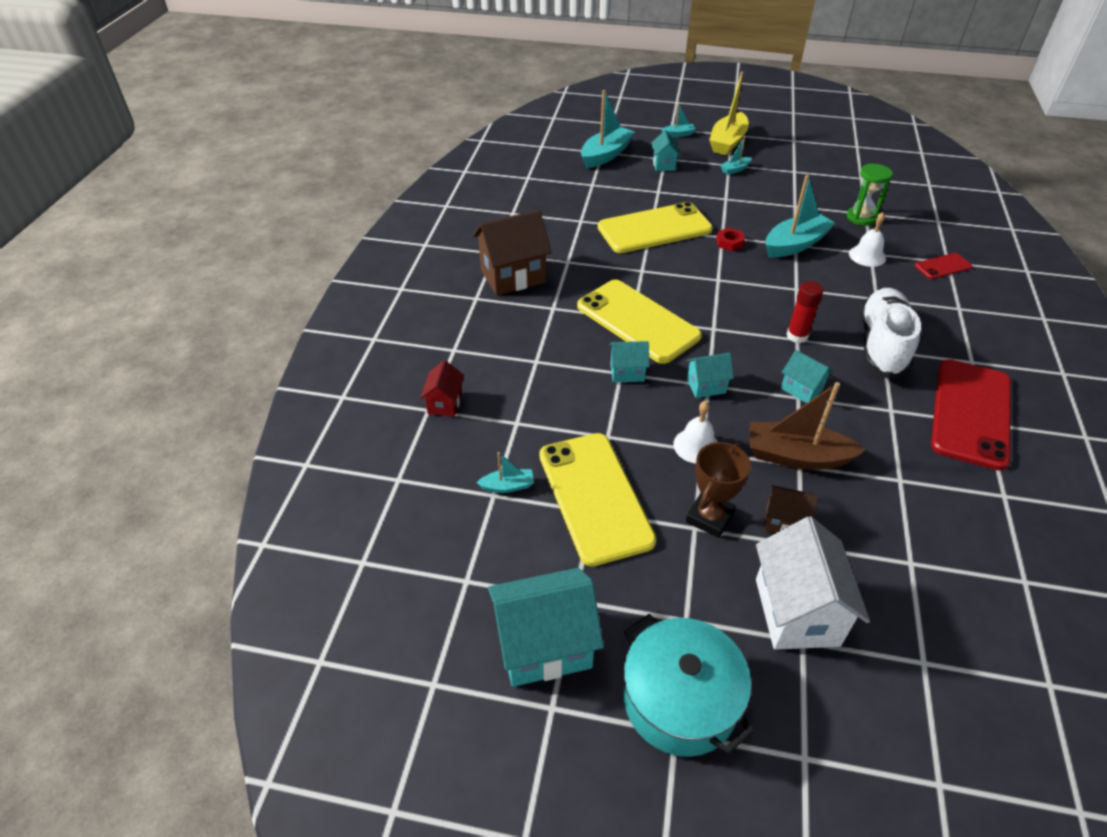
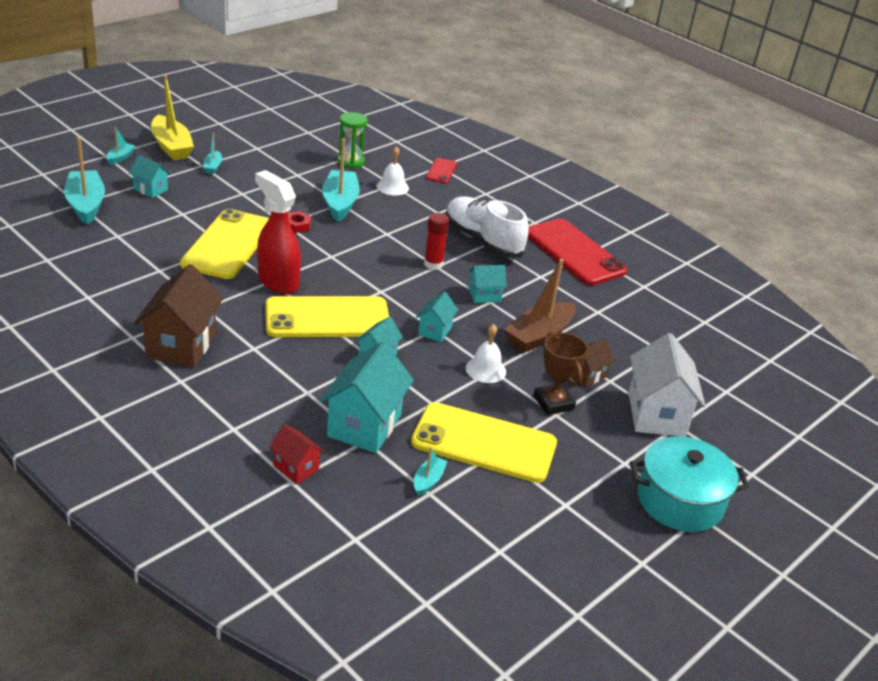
camera: 60 degrees left, 10 degrees down
turquoise house [488,568,604,687] -> turquoise house moved to [320,342,414,453]
white house [756,517,870,650] -> white house turned 60 degrees clockwise [629,333,706,437]
none -> red spray bottle [255,170,301,294]

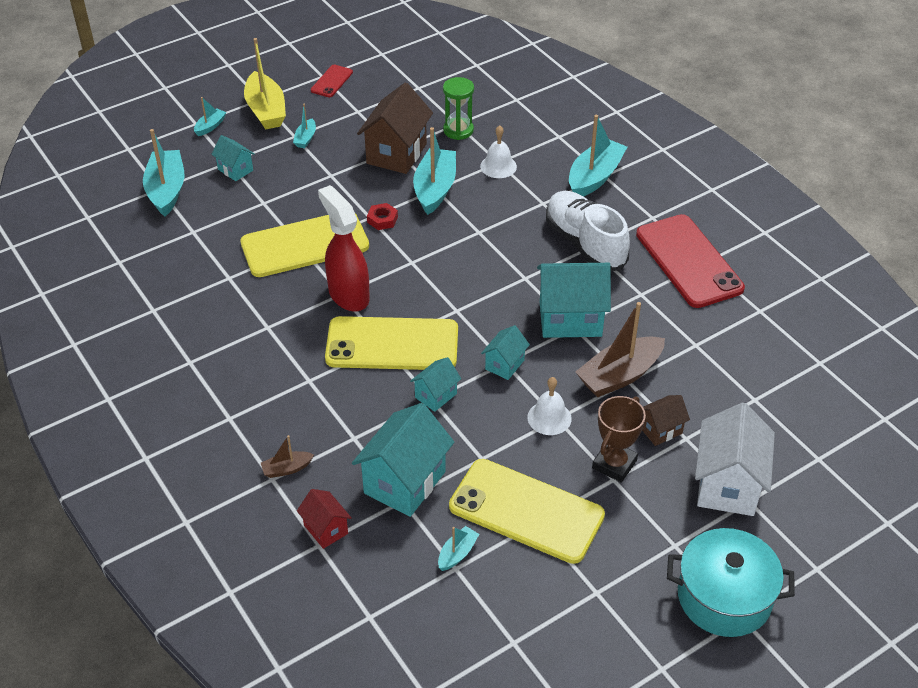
camera: 15 degrees right, 10 degrees up
brown house [134,264,223,368] -> brown house moved to [357,82,433,174]
yellow phone [180,209,269,279] -> yellow phone turned 45 degrees clockwise [240,213,369,277]
red glue stick [424,213,449,270] -> none
red phone [426,158,457,183] -> red phone moved to [311,65,353,97]
turquoise house [469,265,507,303] -> turquoise house [537,263,611,338], size x1.91
brown trophy [533,332,588,415] -> brown trophy turned 45 degrees clockwise [592,396,646,483]
none -> brown boat [261,435,314,478]
none -> turquoise boat [569,115,627,197]

